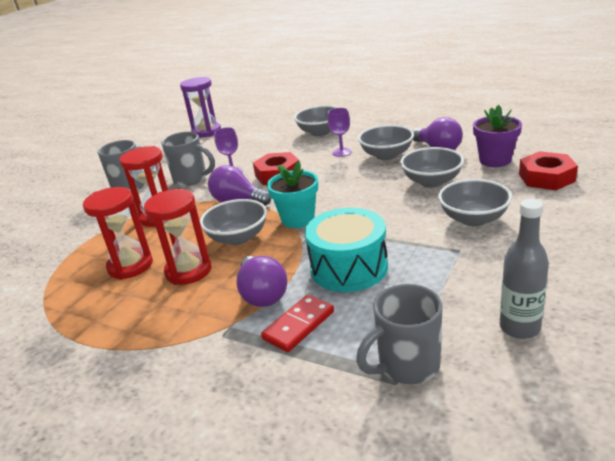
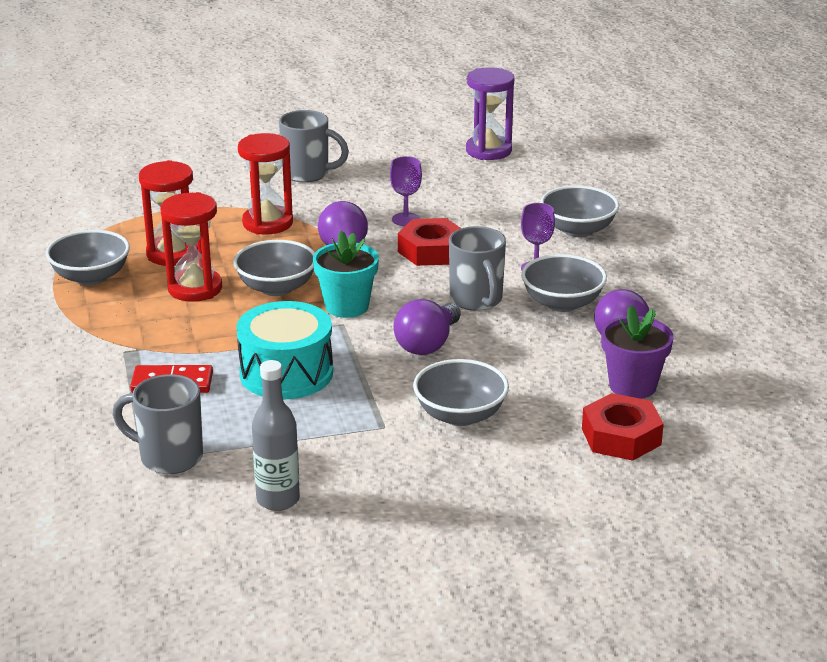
camera: 45 degrees right, 0 degrees up
grey mug [161,132,215,186] -> grey mug moved to [449,226,506,311]
purple light bulb [236,256,288,307] -> purple light bulb moved to [394,299,461,355]
grey bowl [400,147,464,188] -> grey bowl moved to [46,230,130,285]

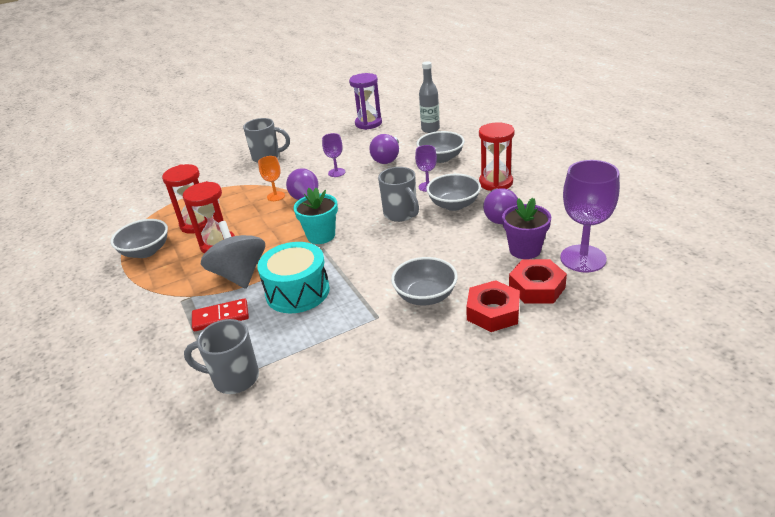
camera: 10 degrees left, 5 degrees up
grey bowl [233,240,315,296] -> none
red hourglass [238,133,293,234] -> red hourglass moved to [479,122,515,191]
grey bottle [252,360,300,511] -> grey bottle moved to [419,61,440,133]
purple light bulb [394,299,461,355] -> purple light bulb moved to [369,134,399,164]
red nut [398,218,461,266] -> red nut moved to [466,280,520,332]
none -> grey spinning top [201,221,265,289]
none -> orange goblet [258,156,285,201]
none -> purple goblet [560,160,620,272]

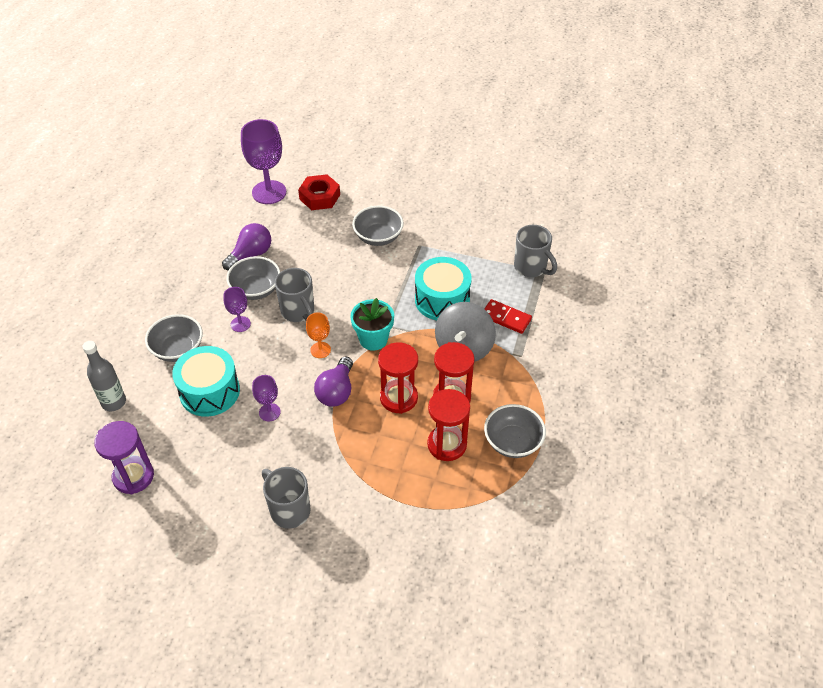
camera: 140 degrees left, 15 degrees up
orange goblet [258,156,285,201] -> orange goblet moved to [306,312,331,358]
purple light bulb [369,134,399,164] -> turquoise drum [172,346,240,417]
grey mug [378,167,419,222] -> grey mug turned 135 degrees clockwise [275,268,314,322]
red nut [466,280,520,332] -> none
red hourglass [479,122,515,191] -> red hourglass moved to [378,342,418,414]
purple flower pot [502,198,551,259] -> none

